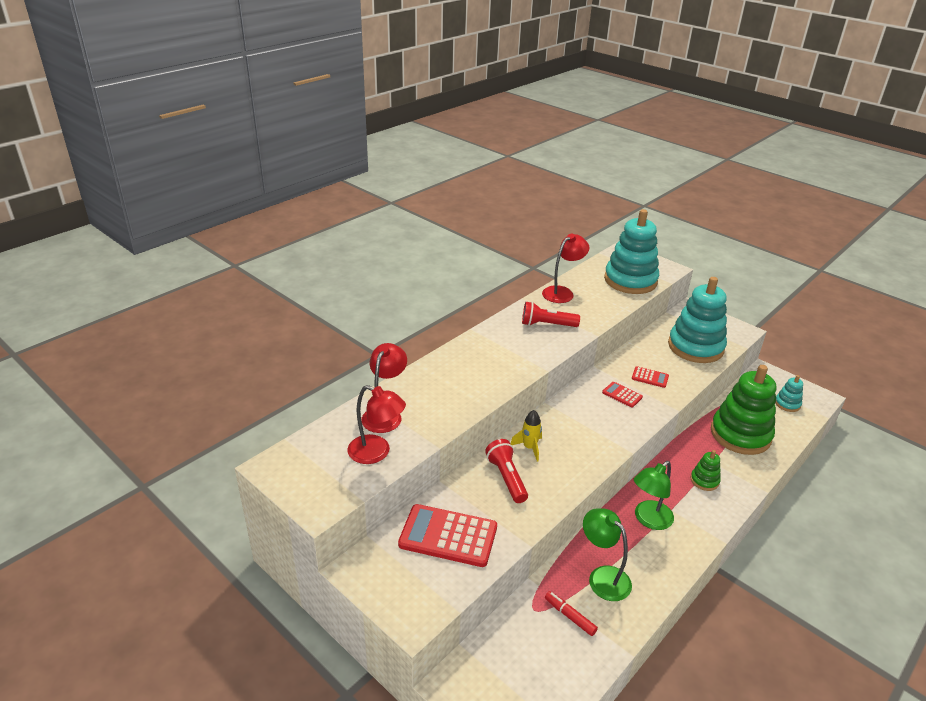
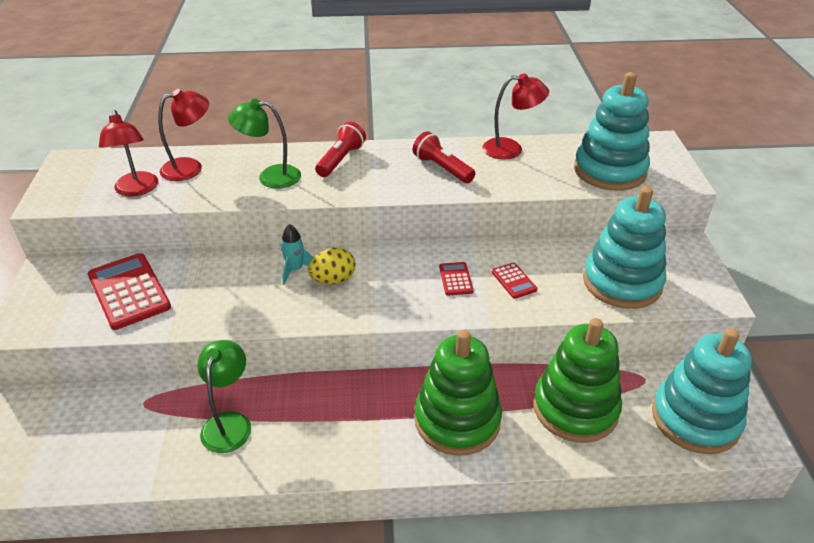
camera: 45 degrees right, 5 degrees up
red flashlight [485,439,528,503] -> red flashlight moved to [315,122,366,177]
yellow rocket [511,410,542,462] -> turquoise rocket [281,224,314,285]
red marker [545,591,598,636] -> none
green lamp [634,461,674,530] -> green lamp moved to [228,99,301,189]
green stacking toy [691,450,721,491] -> green stacking toy [415,330,502,456], size x2.26
turquoise stacking toy [775,375,803,412] -> turquoise stacking toy [652,328,752,454], size x2.26
none -> yellow egg [308,247,355,284]

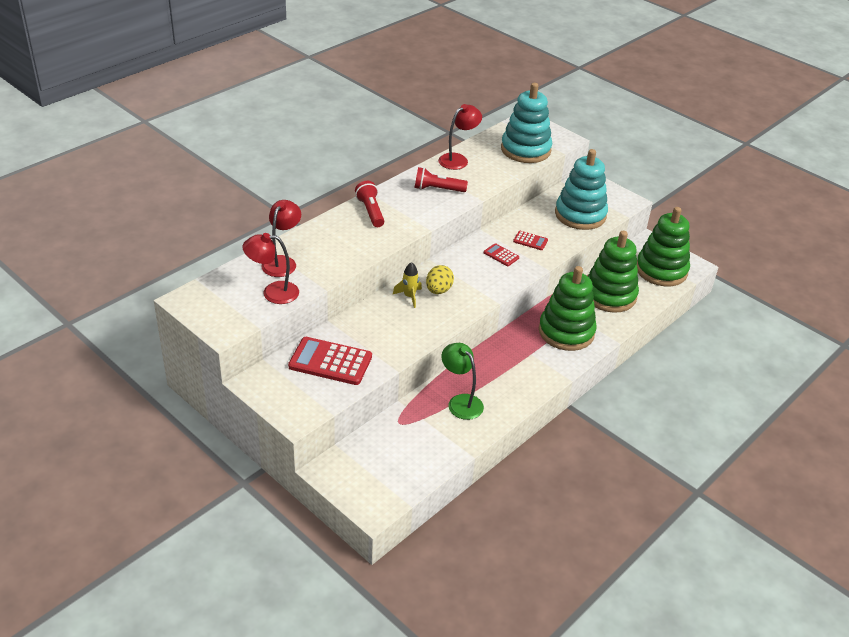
camera: 45 degrees left, 0 degrees up
red lamp [99,110,158,197] -> red lamp turned 150 degrees clockwise [242,233,299,304]
green lamp [228,99,301,189] -> none
turquoise rocket [281,224,314,285] -> yellow rocket [393,262,422,308]
turquoise stacking toy [652,328,752,454] -> green stacking toy [636,207,690,286]

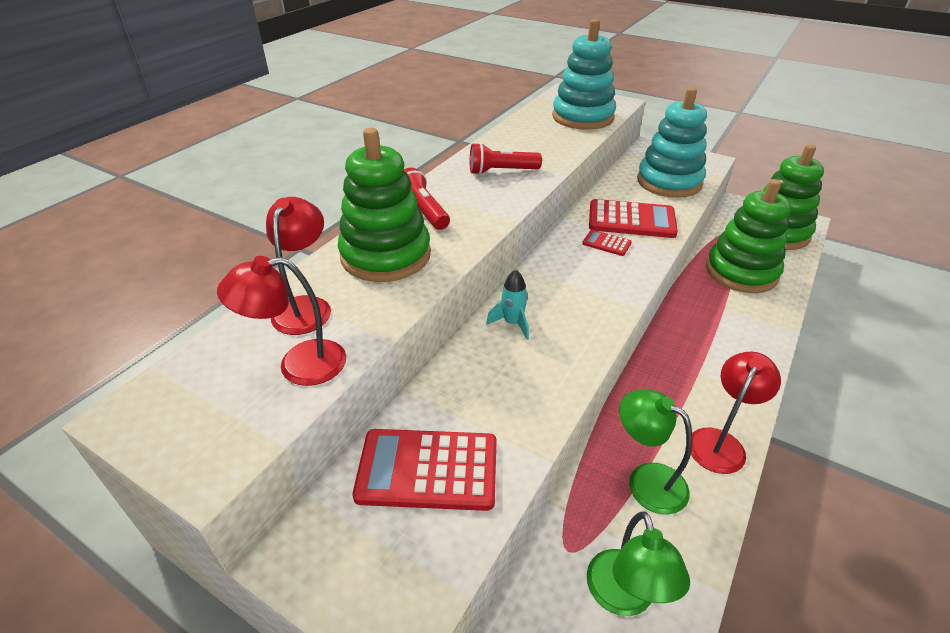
camera: 10 degrees left, 0 degrees up
yellow rocket [393,262,422,308] -> turquoise rocket [486,270,529,340]
yellow egg [426,265,454,294] -> none
red lamp [438,104,482,170] -> red lamp moved to [691,352,781,474]
red calculator [513,231,548,250] -> red calculator [589,199,678,238], size x2.04
green stacking toy [539,266,597,351] -> green stacking toy moved to [338,128,431,282]
none -> green lamp [587,511,690,616]

